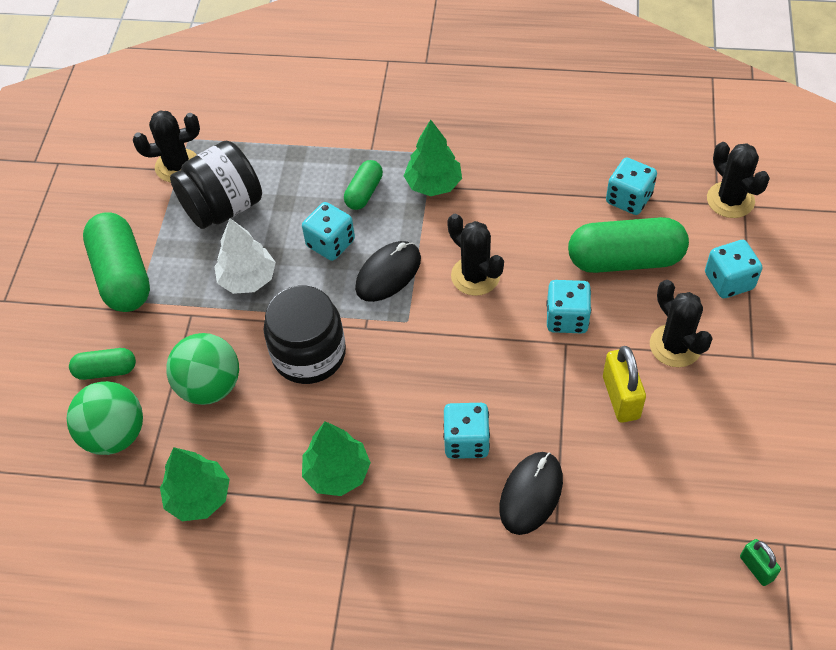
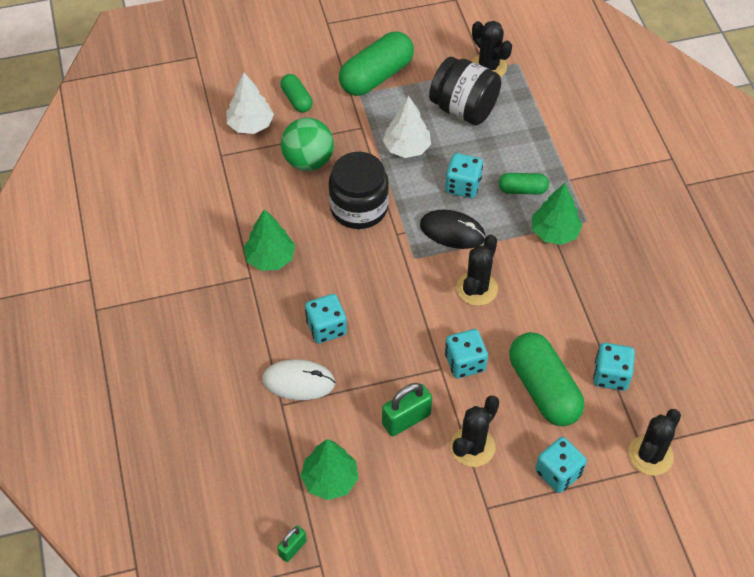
camera: 65 degrees right, 0 degrees up
green ball [67,381,143,455] -> white tree [227,73,274,134]
green tree [160,447,230,521] -> green tree moved to [300,439,358,500]
black mouse [500,452,563,535] -> white mouse [262,359,336,400]
yellow padlock [603,346,646,423] -> green padlock [382,383,432,436]

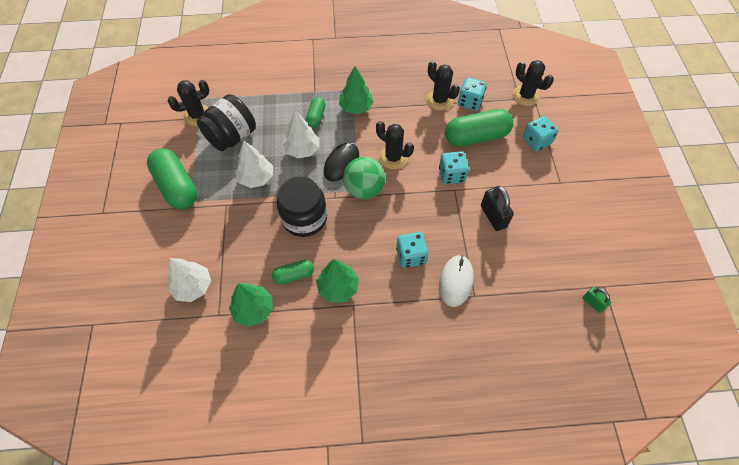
camera: 80 degrees left, 5 degrees up
green capsule [280,74,313,113] -> green capsule moved to [272,260,314,285]
green ball [281,118,334,171] -> green ball moved to [343,157,385,199]
green tree [300,439,358,500] -> green tree moved to [229,283,273,327]
green padlock [382,383,432,436] -> black padlock [481,186,514,231]
turquoise dice [445,153,483,198] -> white tree [283,110,319,158]
black cactus [450,396,499,467] -> black cactus moved to [426,61,460,110]

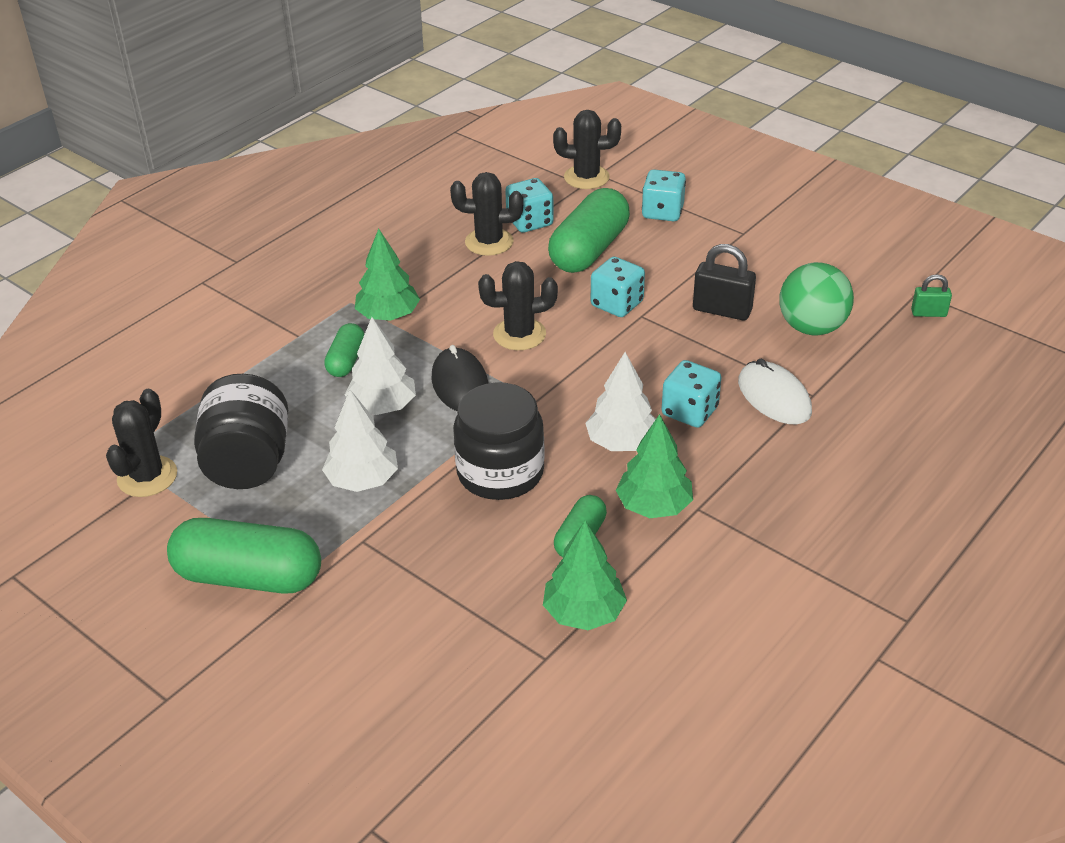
camera: 45 degrees left, 20 degrees down
white tree [167,258,211,302] -> white tree moved to [585,352,656,451]
green capsule [305,97,326,128] -> green capsule turned 45 degrees clockwise [324,323,364,377]
green ball [343,157,385,199] -> green ball moved to [780,262,854,335]

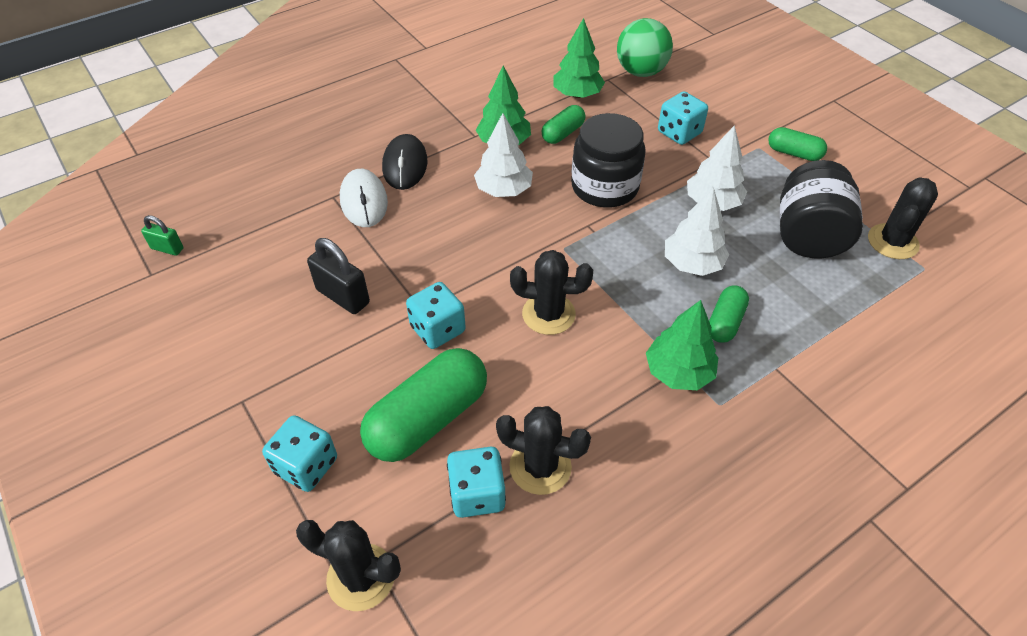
camera: 165 degrees left, 10 degrees up
green capsule [167,518,321,594] -> green capsule [768,127,827,161], size x0.53
black mouse [432,345,488,411] -> black mouse moved to [382,134,427,190]
turquoise dice [662,360,721,428] -> turquoise dice moved to [658,92,708,145]
green ball [780,262,854,335] -> green ball moved to [617,18,673,77]

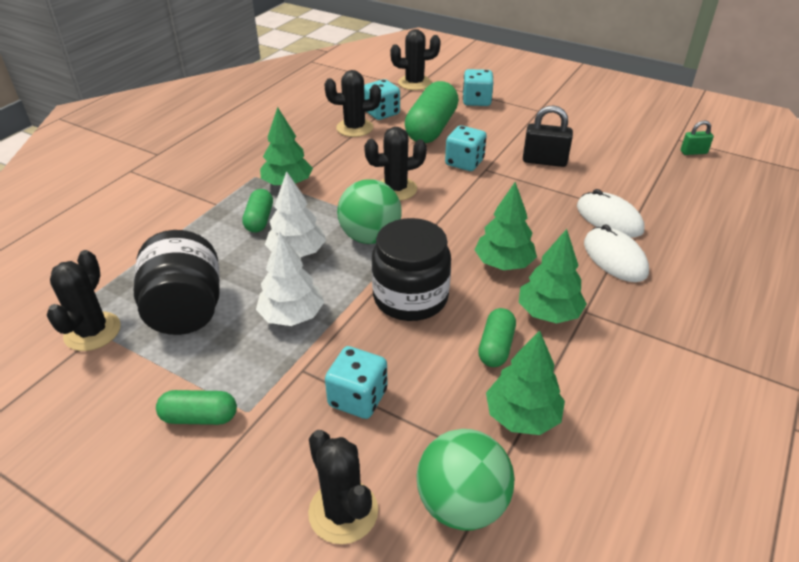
camera: 155 degrees right, 10 degrees down
black mouse [382,134,427,190] -> white mouse [584,224,649,282]
white tree [474,113,533,197] -> green tree [474,182,537,270]
none -> black cactus [308,430,378,544]
none -> green ball [337,179,402,244]

